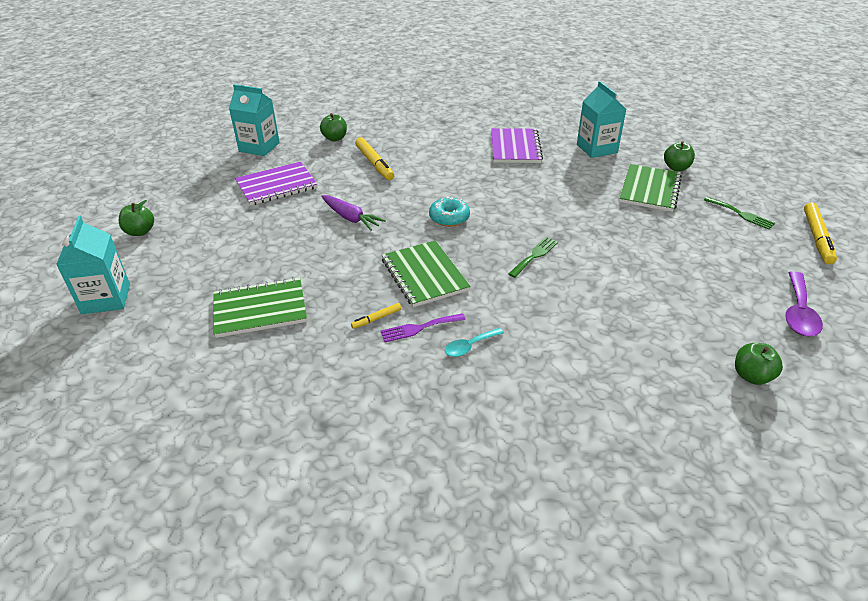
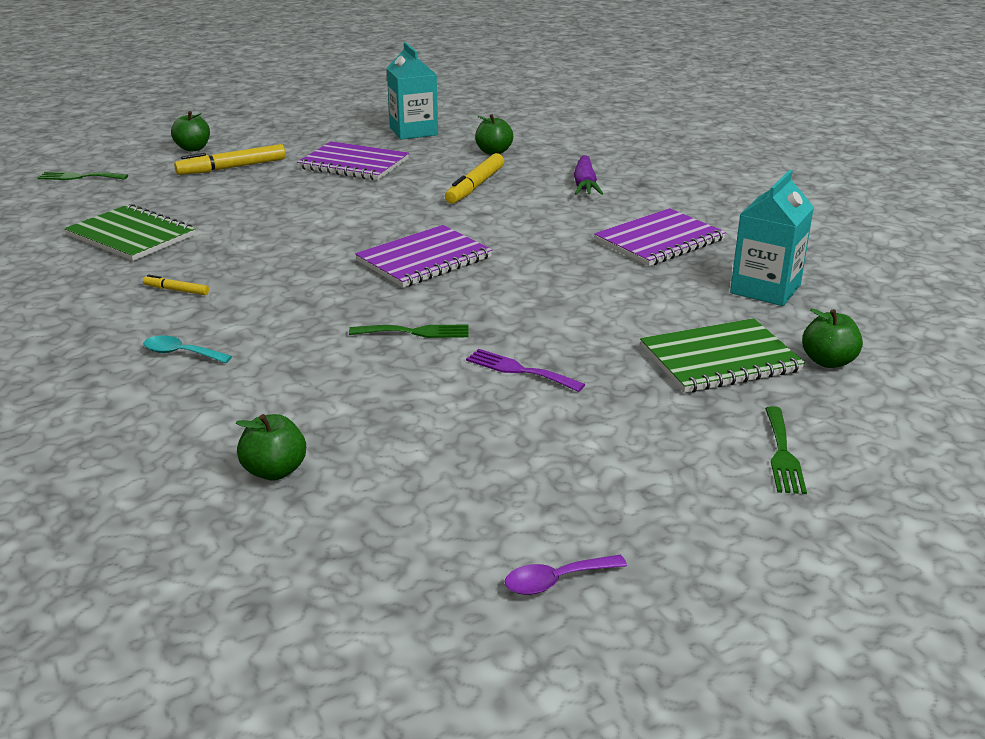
camera: 50 degrees right, 10 degrees down
turquoise carton [56,216,130,314] -> green fork [37,172,128,180]
purple carrot [321,195,386,231] -> purple carrot moved to [574,155,603,195]
purple fork [380,313,466,342] -> purple fork moved to [466,349,585,392]
green notebook [382,240,471,307] -> none
turquoise donut [429,196,470,227] -> purple notebook [355,225,492,288]
green apple [735,343,783,385] -> green apple moved to [236,414,306,480]
purple spoon [785,271,823,336] -> purple spoon [505,555,627,595], size x0.61
yellow marker [804,202,837,264] -> yellow marker moved to [174,144,286,175]

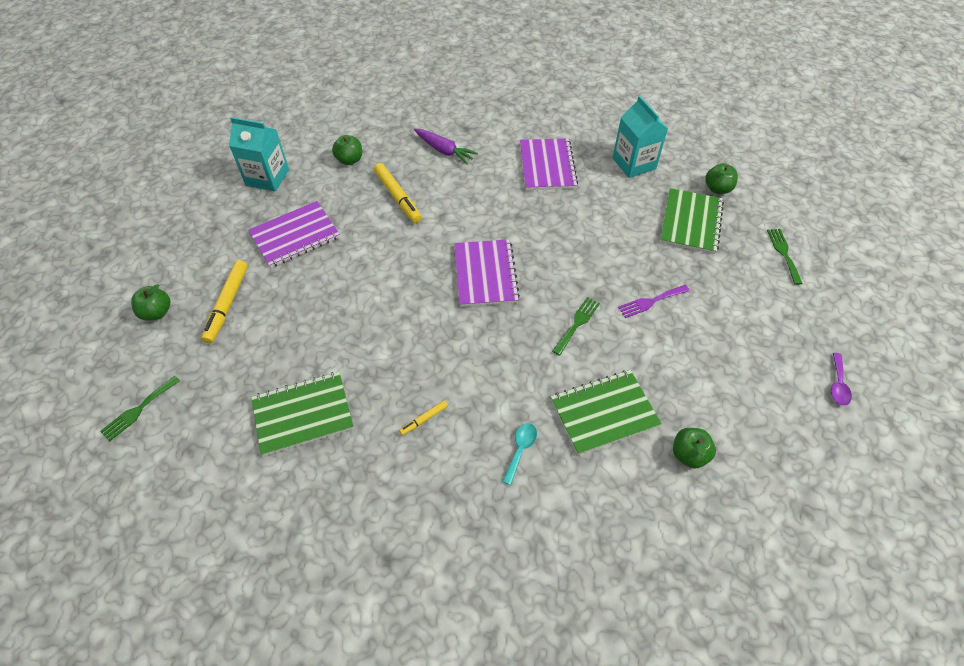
camera: 55 degrees left, 25 degrees up
turquoise spoon [143,336,232,363] -> turquoise spoon turned 150 degrees clockwise [502,423,537,485]
green fork [765,406,807,494] -> green fork turned 135 degrees counterclockwise [767,229,803,285]
none -> green notebook [551,370,662,455]

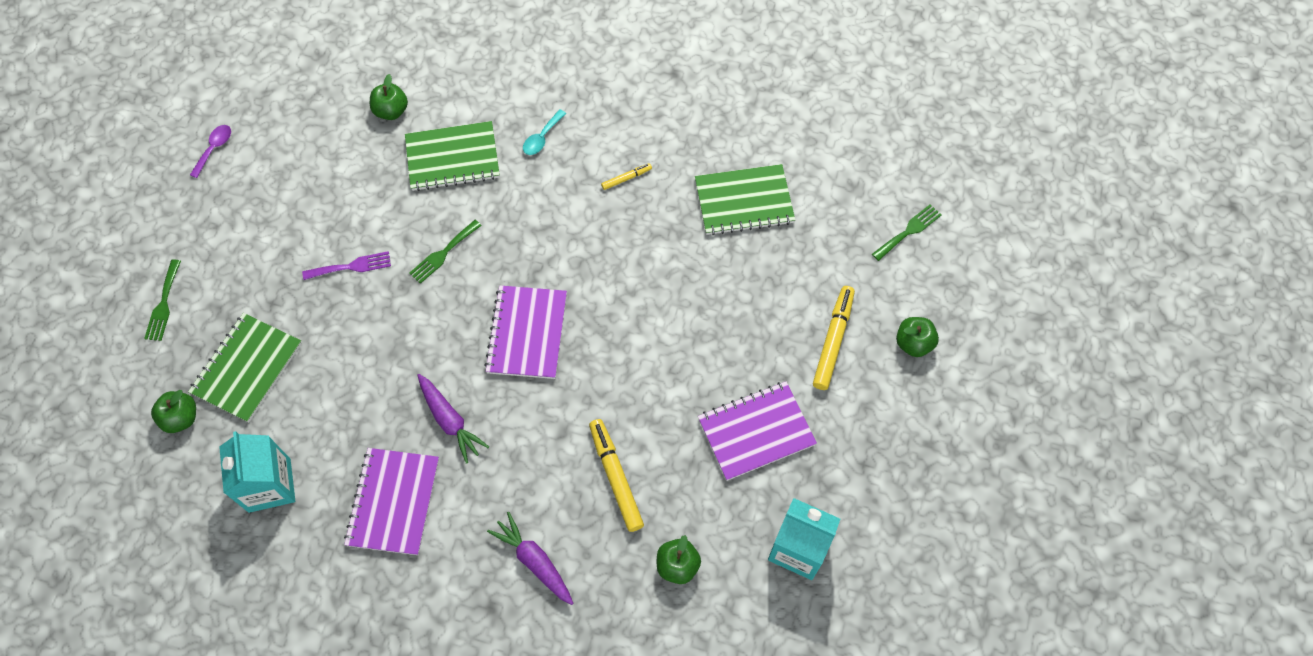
camera: 170 degrees left, 10 degrees up
none -> purple carrot [417,374,489,464]

